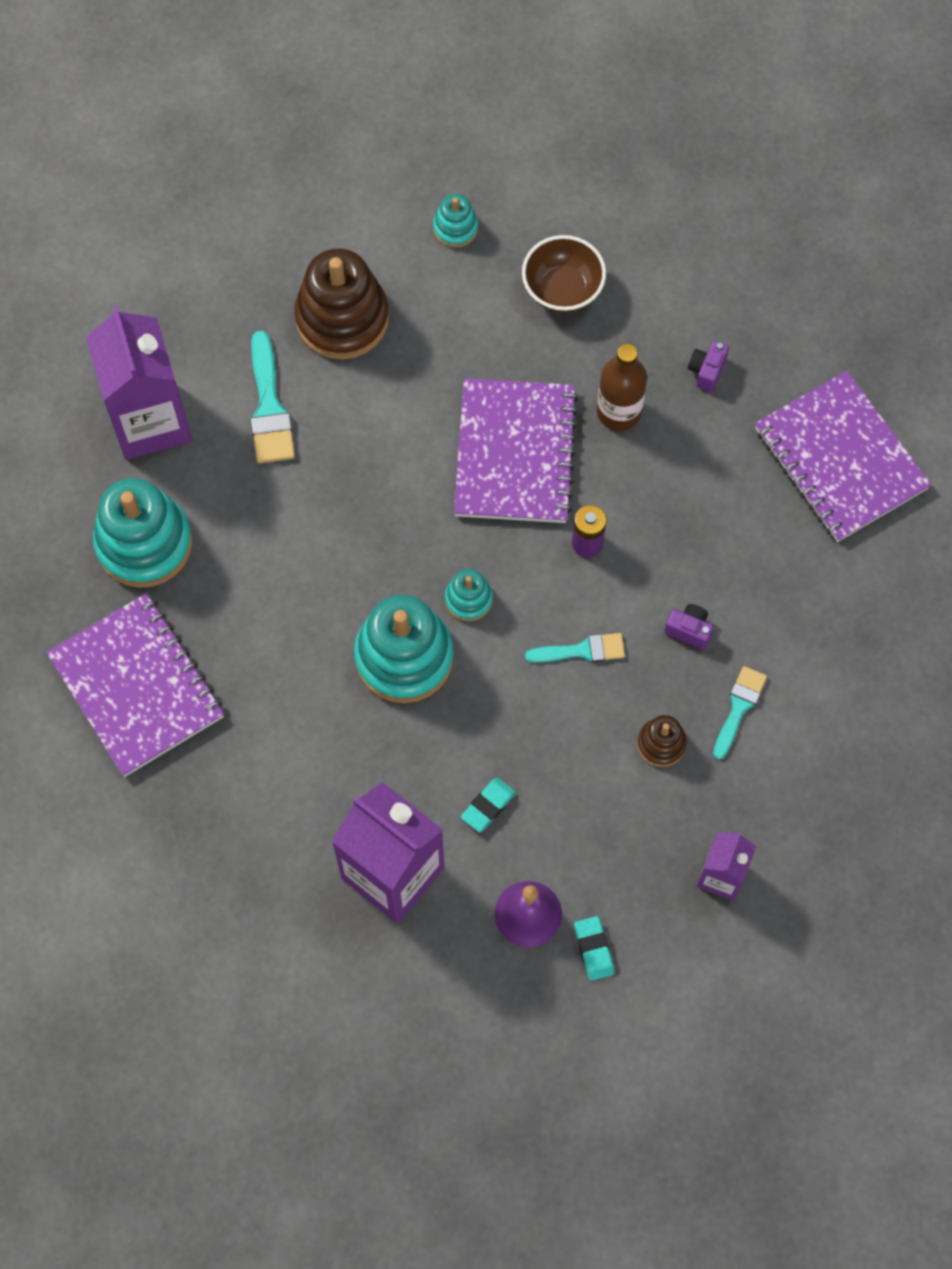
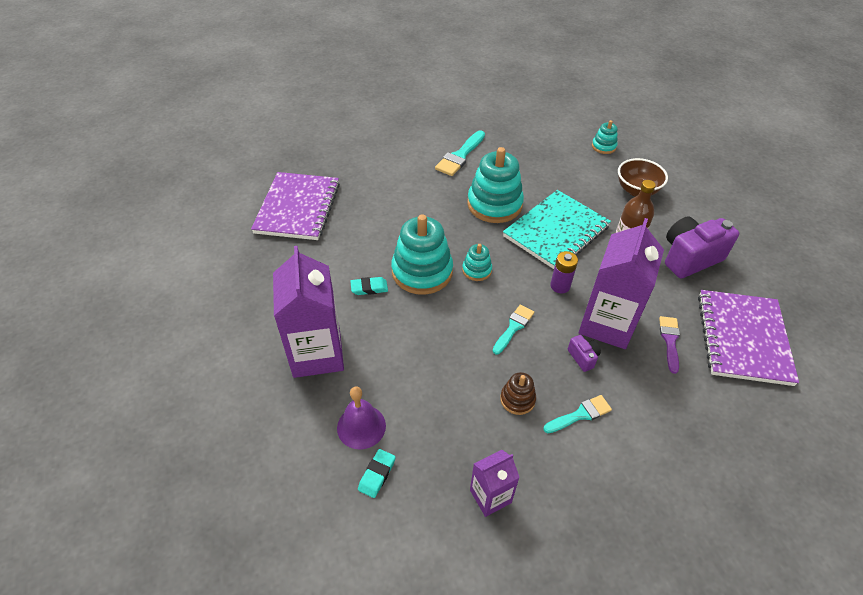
camera: 40 degrees right, 20 degrees down
purple carton [86,306,192,460] -> purple carton moved to [578,218,664,349]
turquoise stacking toy [93,478,193,588] -> turquoise stacking toy moved to [467,147,524,223]
brown stacking toy [294,248,389,360] -> none
purple notebook [454,378,578,523] -> turquoise notebook [503,190,611,269]
turquoise eraser [461,778,516,832] -> turquoise eraser moved to [350,277,388,295]
turquoise brush [525,633,625,663] -> turquoise brush turned 90 degrees counterclockwise [493,305,534,355]
purple camera [688,341,729,392] -> purple camera [665,217,739,278], size x2.25
none -> purple brush [659,316,680,374]

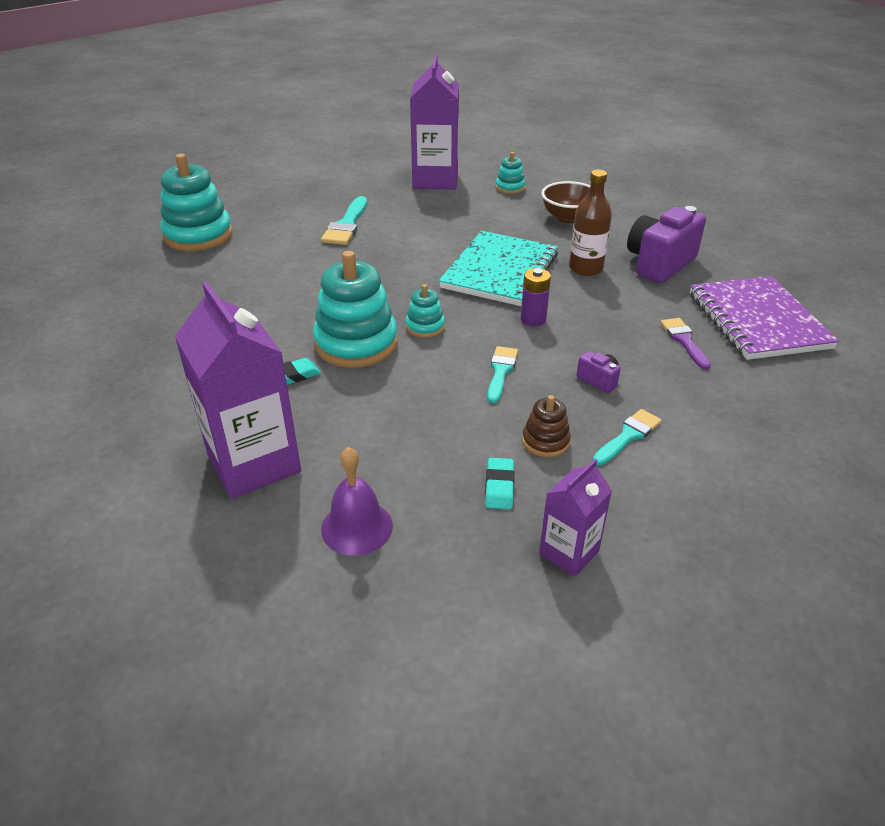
camera: 20 degrees left, 10 degrees down
purple notebook [251,172,340,240] -> none
turquoise eraser [358,449,396,498] -> turquoise eraser moved to [485,458,515,509]
turquoise stacking toy [467,147,524,223] -> turquoise stacking toy moved to [160,154,233,251]
purple carton [578,218,664,349] -> purple carton moved to [410,54,459,190]

